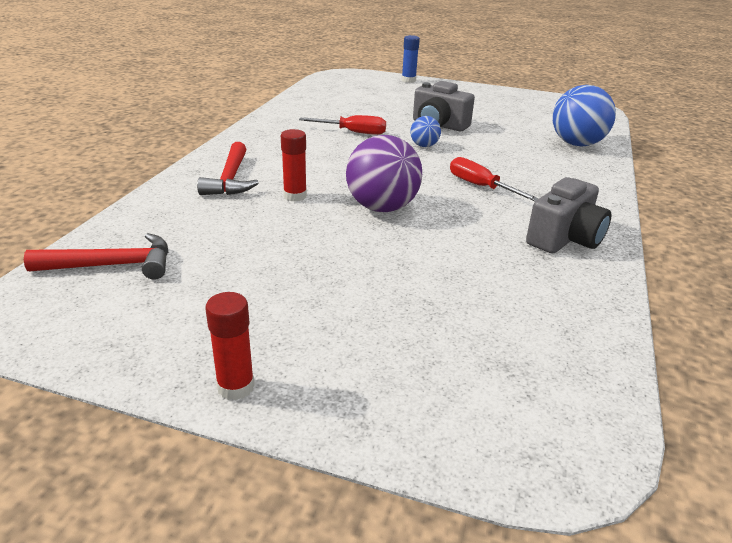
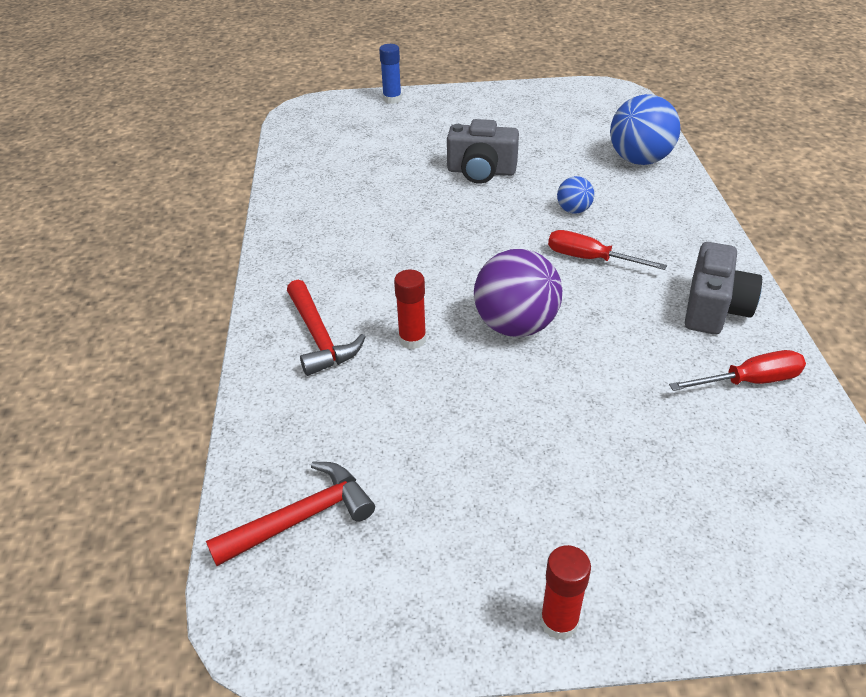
camera: 20 degrees left, 10 degrees up
red screwdriver [299,115,386,135] -> red screwdriver moved to [669,350,806,391]
blue ball [410,116,441,147] -> blue ball moved to [557,176,594,214]

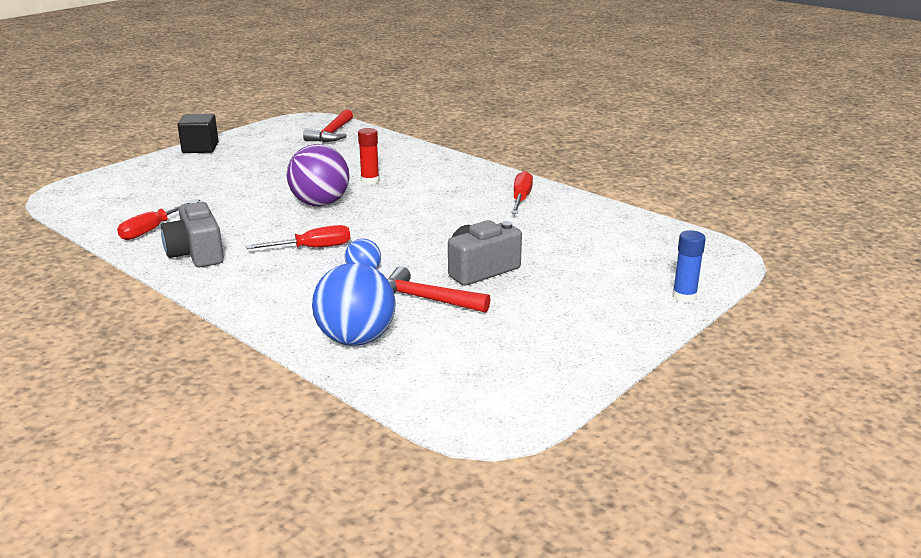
camera: 135 degrees right, 15 degrees down
red hammer [287,280,365,376] -> red hammer moved to [387,266,490,313]
red glue stick [540,545,591,640] -> black cube [178,114,219,153]
none -> red screwdriver [511,171,533,214]

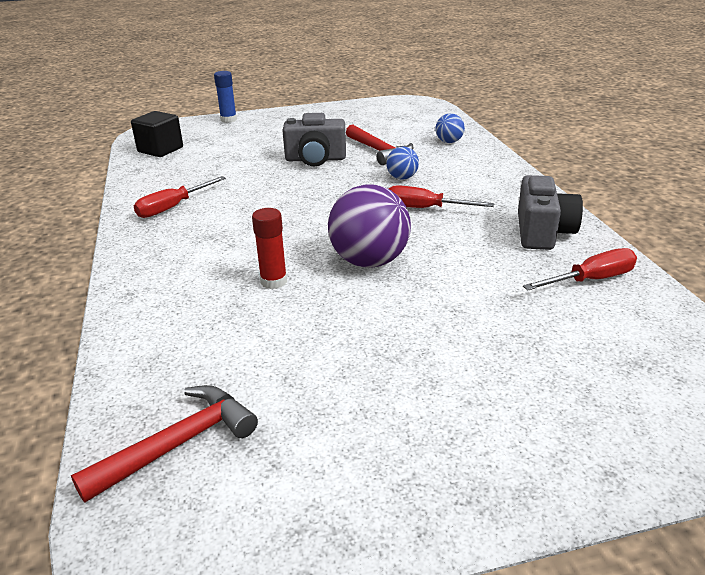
camera: 145 degrees left, 5 degrees up
black cube [178,114,219,153] -> black cube moved to [131,111,183,157]
blue ball [312,263,396,346] -> blue ball [435,113,465,143], size x0.50

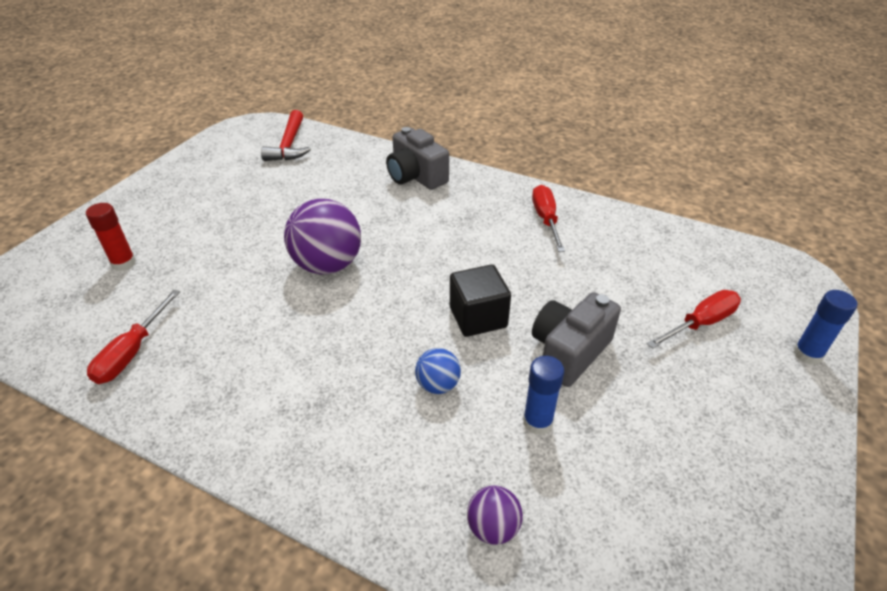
camera: 130 degrees right, 10 degrees up
black cube [131,111,183,157] -> black cube moved to [450,265,511,337]
red glue stick [252,208,287,289] -> red glue stick moved to [86,203,136,271]
red hammer [346,124,414,165] -> blue glue stick [523,356,564,435]
red screwdriver [388,185,494,208] -> red screwdriver moved to [647,290,741,349]
blue ball [435,113,465,143] -> purple ball [467,485,523,545]
grey camera [518,175,583,250] -> grey camera moved to [386,127,449,190]

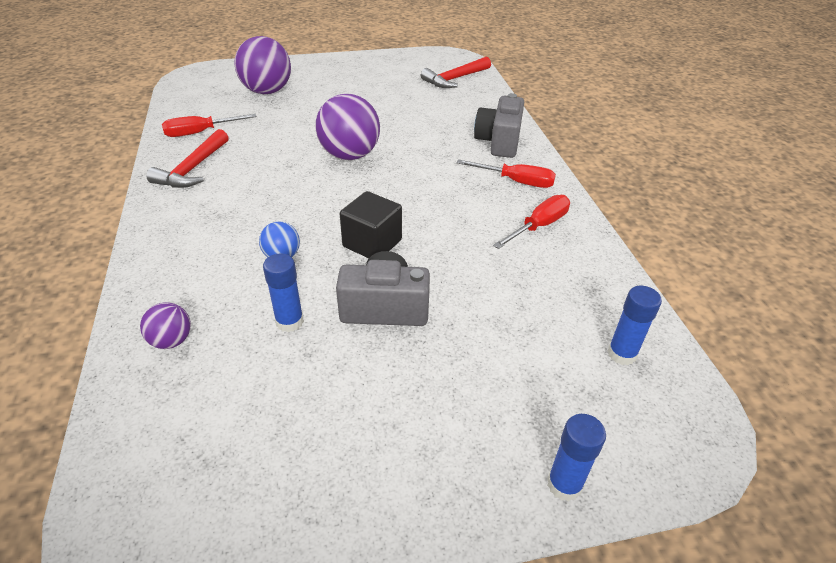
camera: 50 degrees right, 0 degrees up
red glue stick [86,203,136,271] -> purple ball [234,36,291,94]
red screwdriver [647,290,741,349] -> red screwdriver moved to [456,159,556,188]
none -> red hammer [146,129,229,188]
none -> blue glue stick [607,286,662,365]

